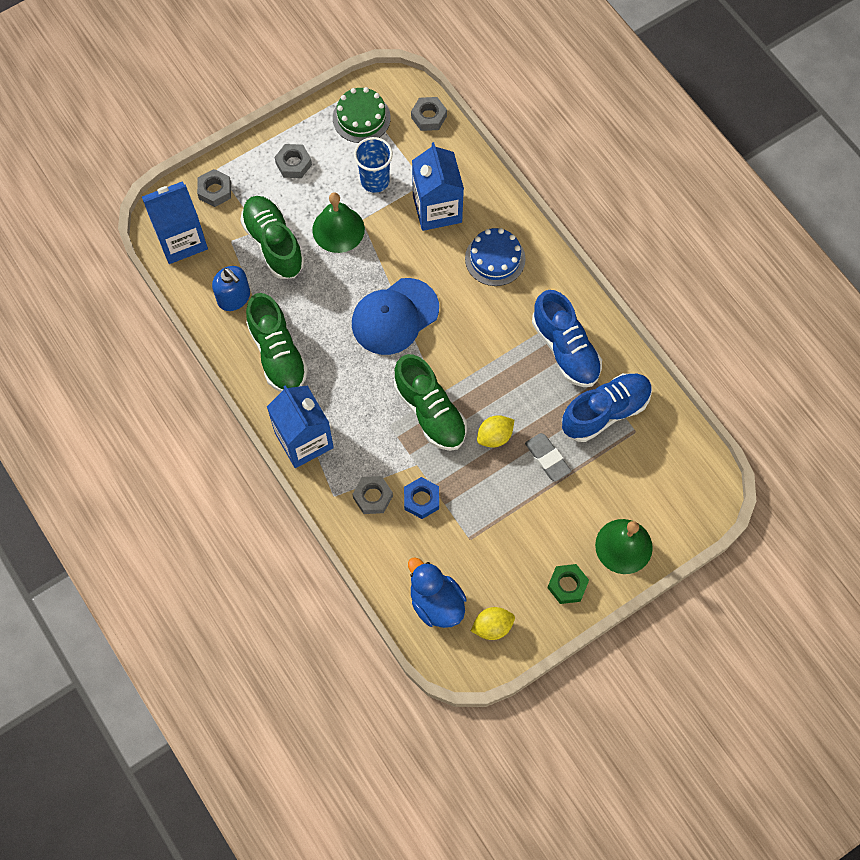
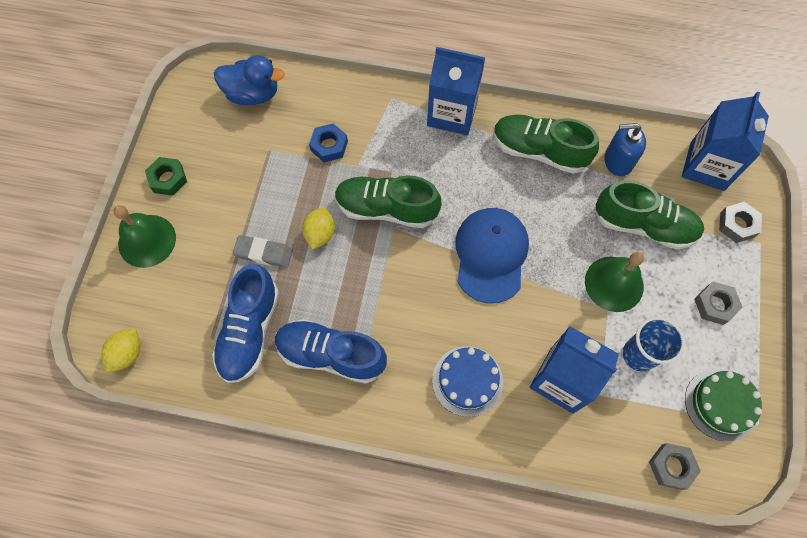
camera: 135 degrees right, 0 degrees up
grey nut [352,476,393,514] -> none
yellow lemon [471,607,515,640] -> yellow lemon moved to [101,328,140,372]

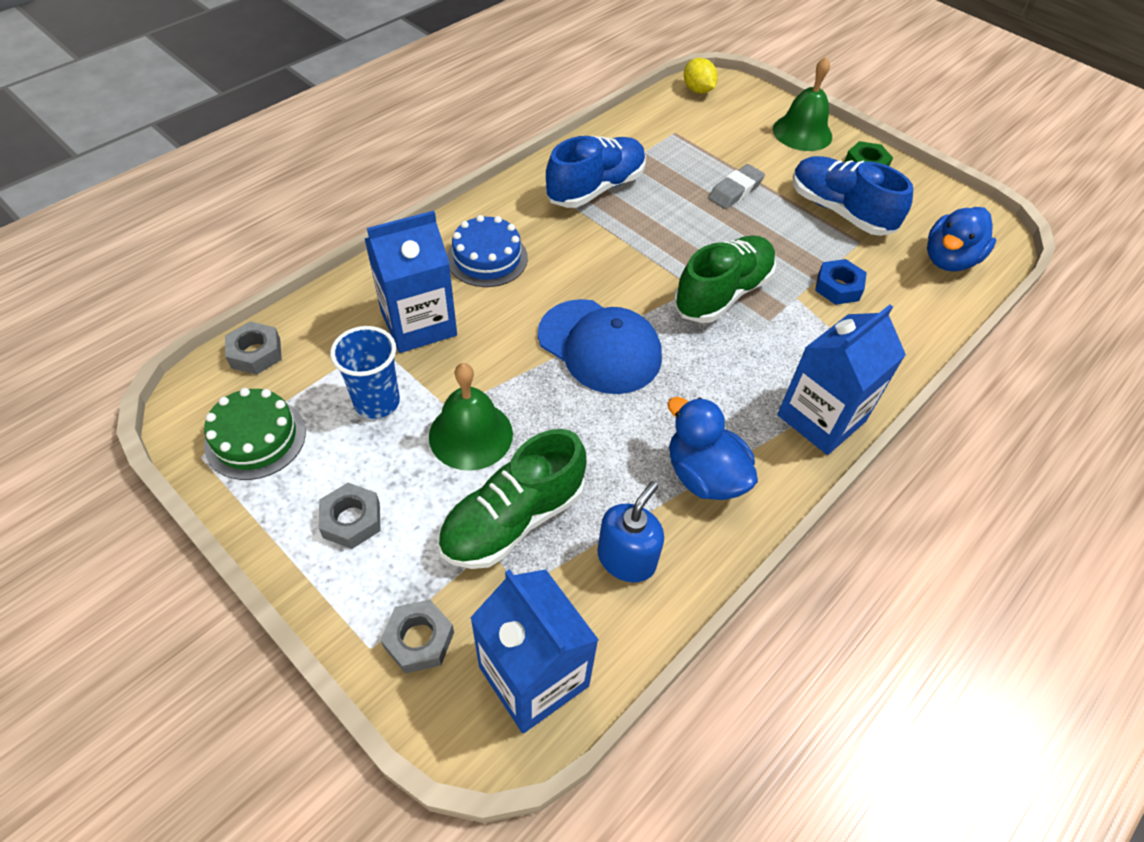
camera: 120 degrees right, 15 degrees down
blue shoe [212,264,279,383] -> blue shoe moved to [793,156,913,236]
yellow lemon [302,207,335,249] -> none
green shoe [493,115,599,174] -> blue duck [668,397,758,500]

